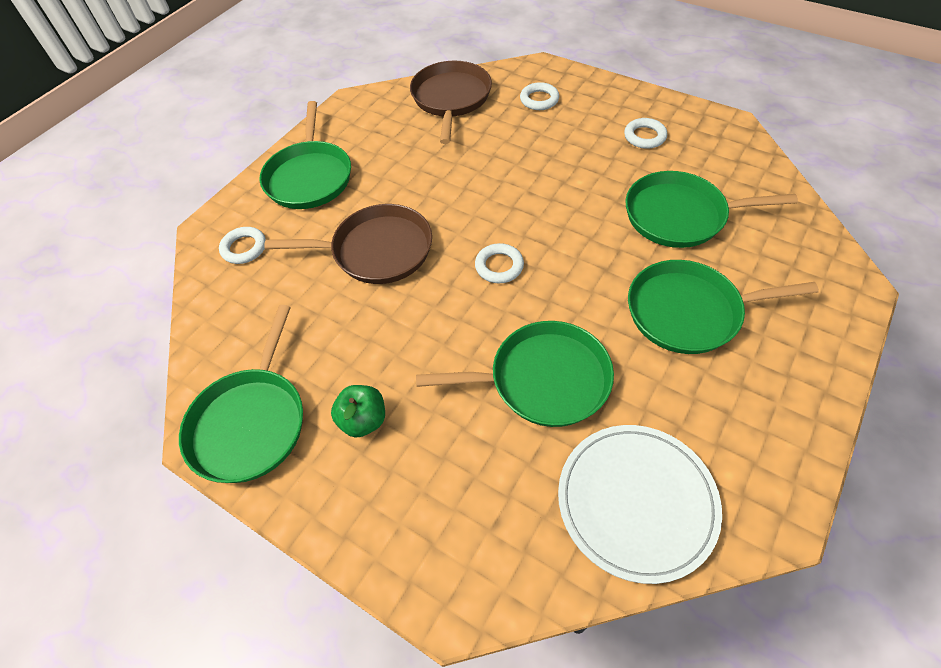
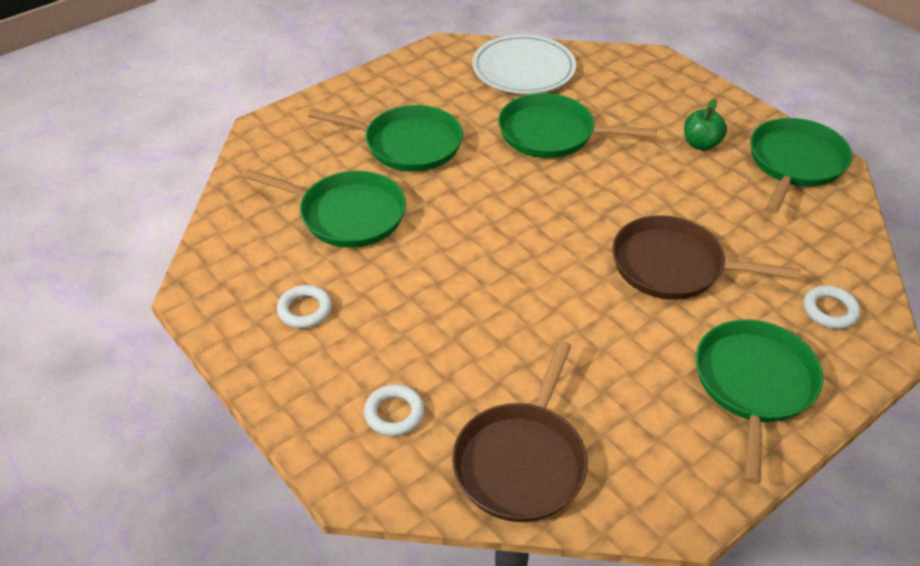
camera: 165 degrees left, 10 degrees down
white ring [475,243,524,283] -> none

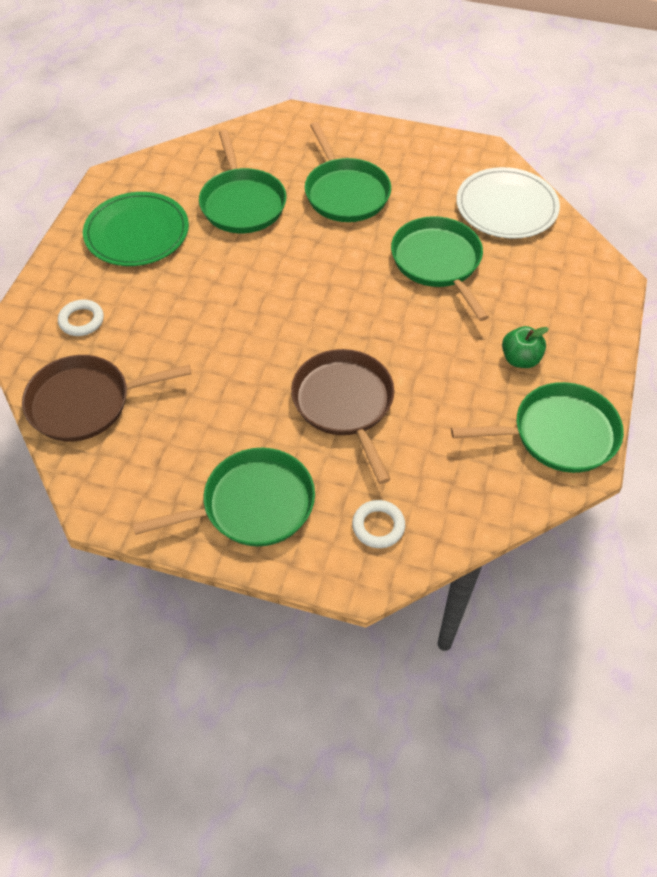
camera: 55 degrees right, 10 degrees up
white ring [277,285,332,328] -> green plate [83,192,189,266]

